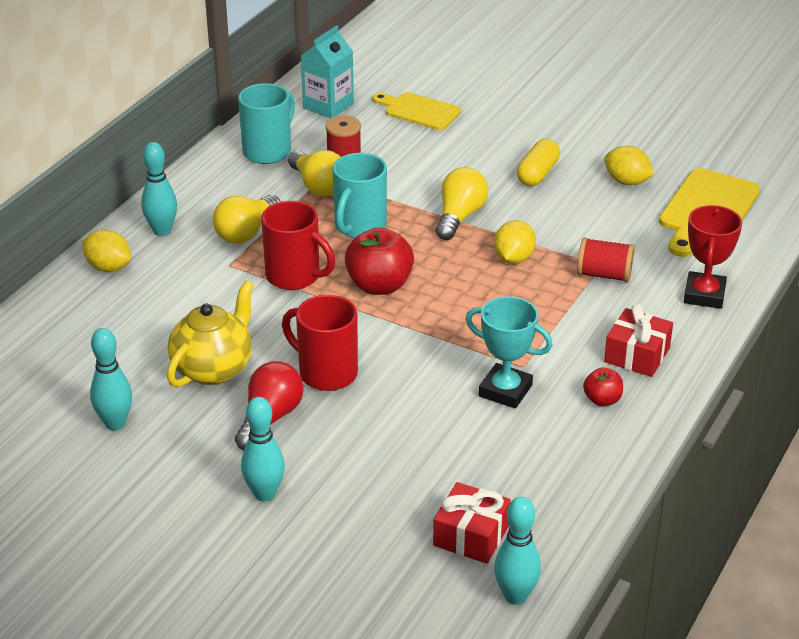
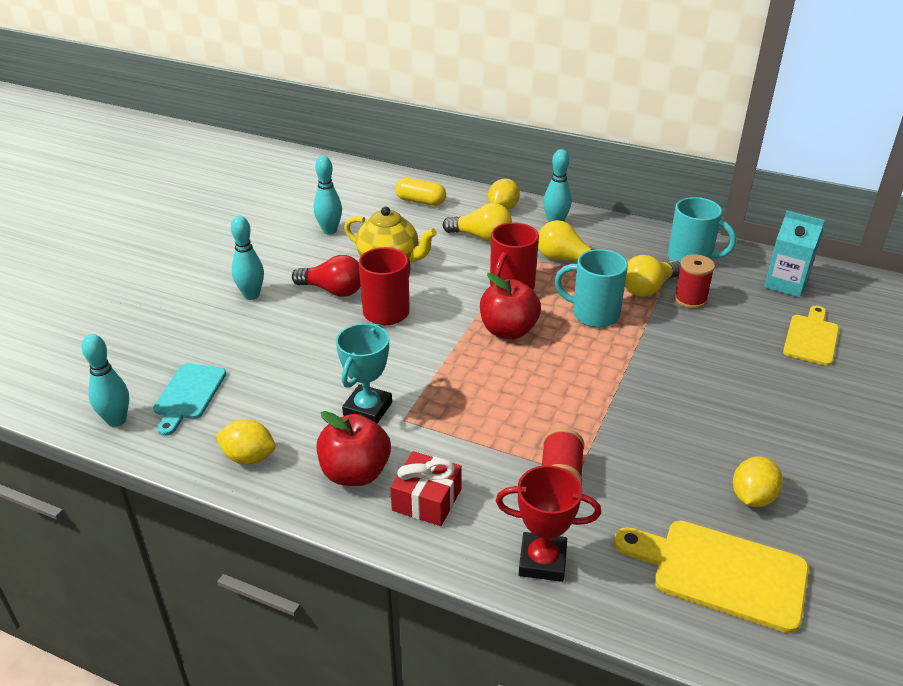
camera: 85 degrees right, 0 degrees up
red gift [433,482,511,564] -> turquoise cutting board [153,363,226,436]
yellow light bulb [436,167,488,240] -> yellow light bulb moved to [443,203,512,242]
yellow lemon [494,220,536,264] -> yellow lemon moved to [216,419,276,464]
yellow capsule [517,139,560,186] -> yellow capsule moved to [395,178,446,206]
red apple [583,368,623,406] -> red apple [317,411,391,486], size x1.88

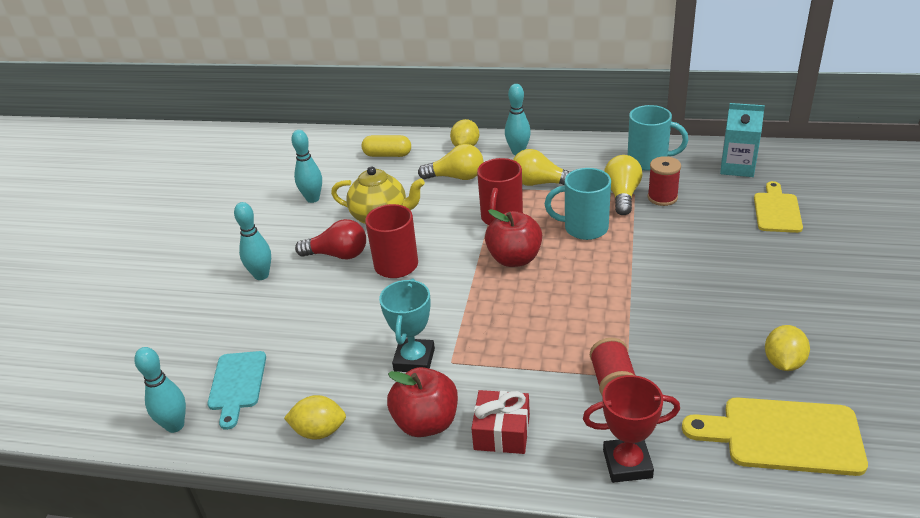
camera: 10 degrees left, 0 degrees up
yellow light bulb [625,255,681,297] -> yellow light bulb turned 150 degrees clockwise [604,155,642,215]

